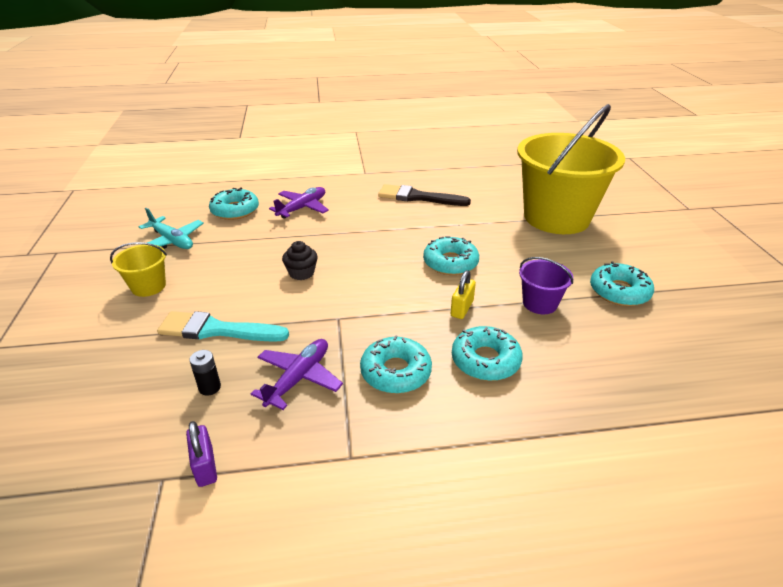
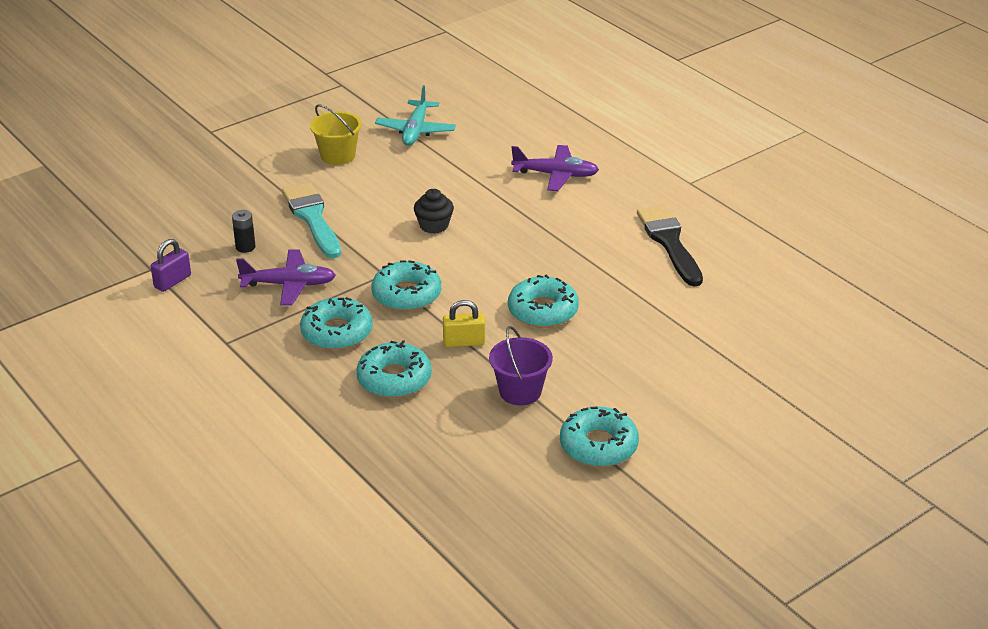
camera: 60 degrees right, 0 degrees up
turquoise donut [209,187,259,220] -> turquoise donut moved to [371,260,441,311]
yellow bucket [517,104,625,234] -> none

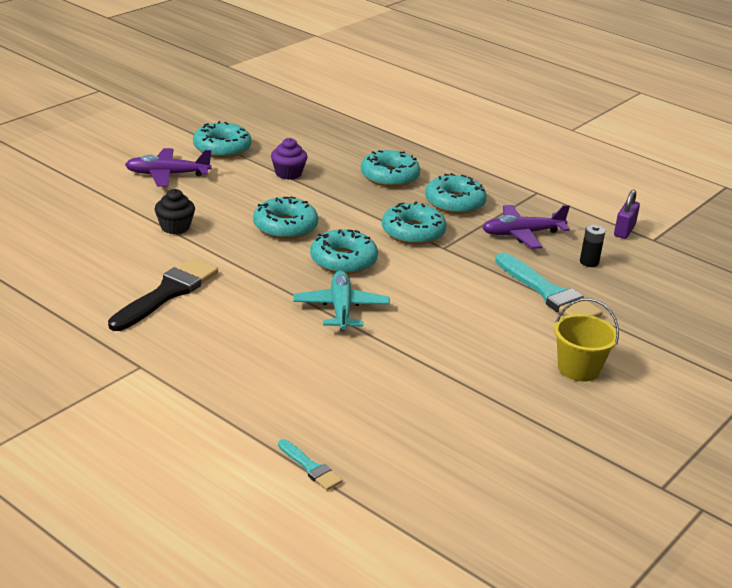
camera: 165 degrees right, 5 degrees down
turquoise plane [375,85,456,146] -> turquoise plane moved to [293,271,390,331]
black cupcake [414,189,454,234] -> black cupcake moved to [155,189,195,234]
yellow padlock [443,300,485,347] -> none
purple bucket [489,326,553,405] -> purple cupcake [271,138,307,180]
purple plane [511,145,599,191] -> purple plane moved to [125,148,212,187]
black brush [637,205,703,287] -> black brush turned 120 degrees counterclockwise [108,258,218,331]
none -> turquoise brush [278,439,343,491]
none -> turquoise donut [310,229,378,274]

